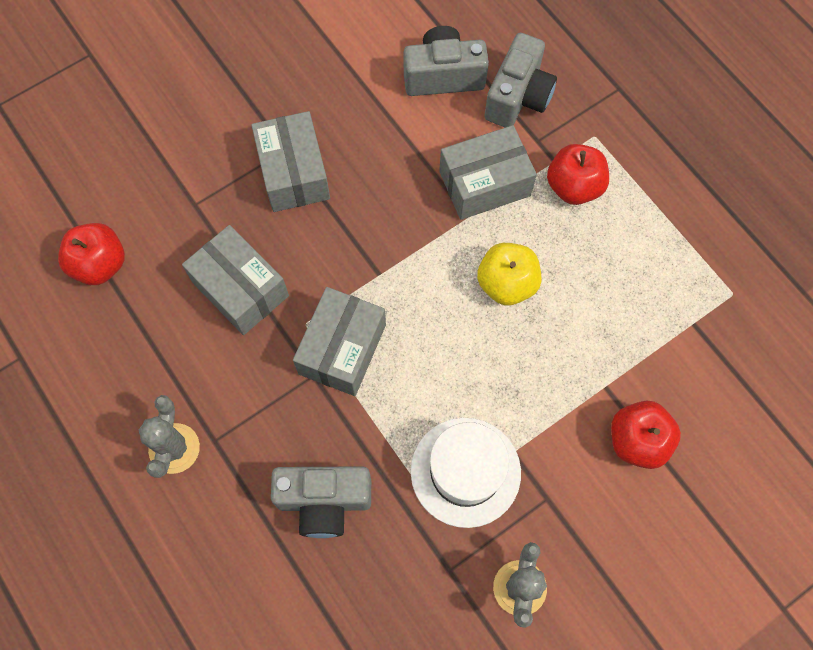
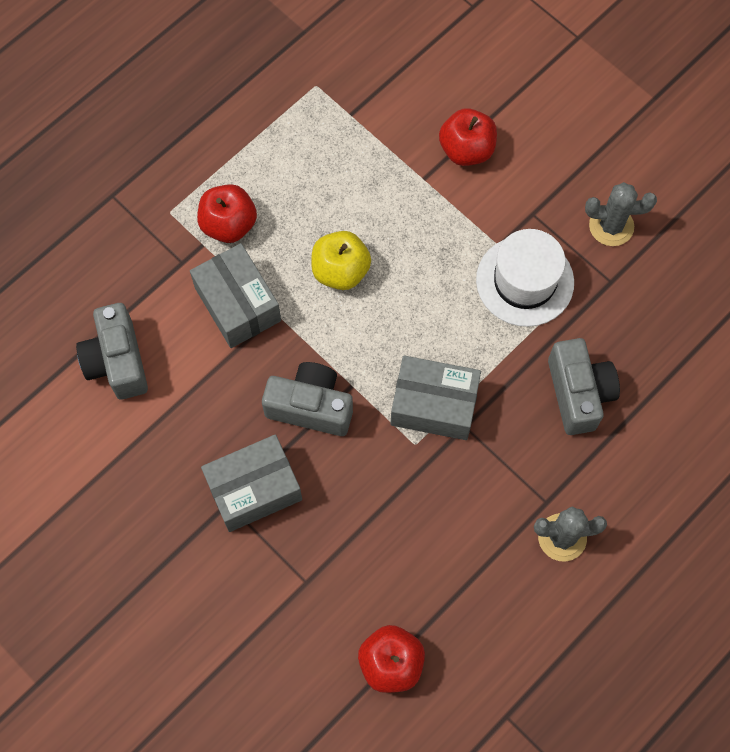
camera: 100 degrees left, 0 degrees up
grey box [182,225,289,335] -> none
grey camera [484,33,557,128] -> grey camera moved to [262,362,353,436]

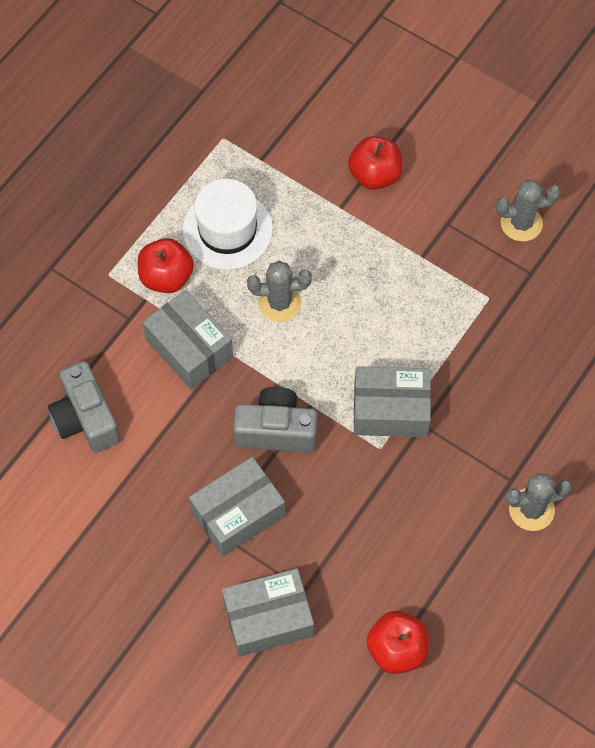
camera: 10 degrees left, 5 degrees down
yellow apple [311,231,371,290] -> grey cactus [247,261,312,322]
white hat [476,229,574,327] -> white hat moved to [182,179,273,270]
grey camera [548,338,620,435] -> none
none -> grey box [222,568,314,657]

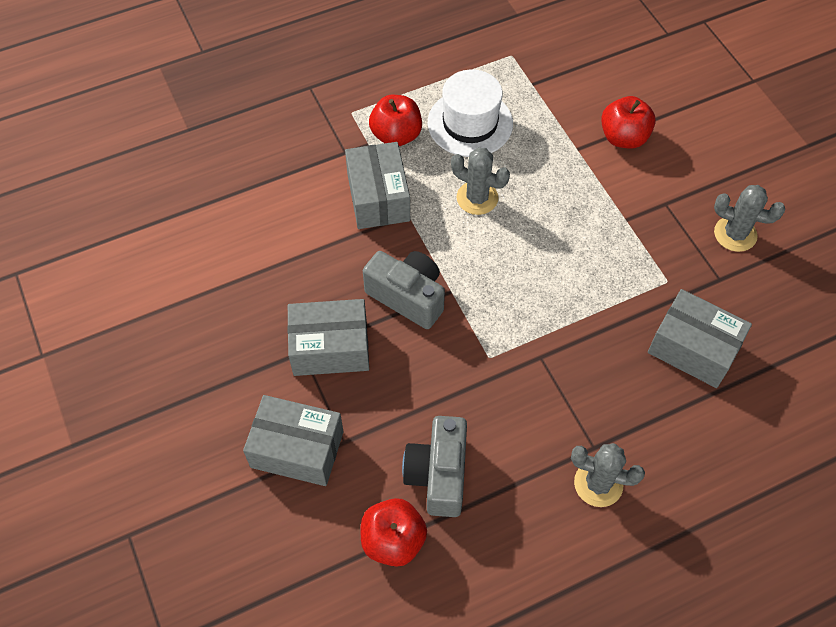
camera: 30 degrees right, 5 degrees down
grey camera [48,361,121,453] -> grey camera moved to [402,416,467,517]
grey box [354,366,431,437] -> grey box moved to [648,289,752,388]

